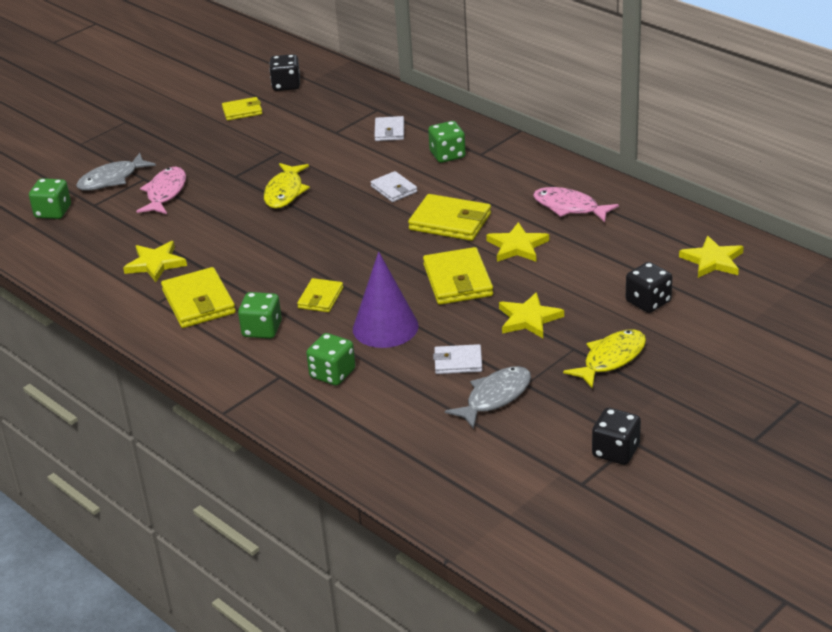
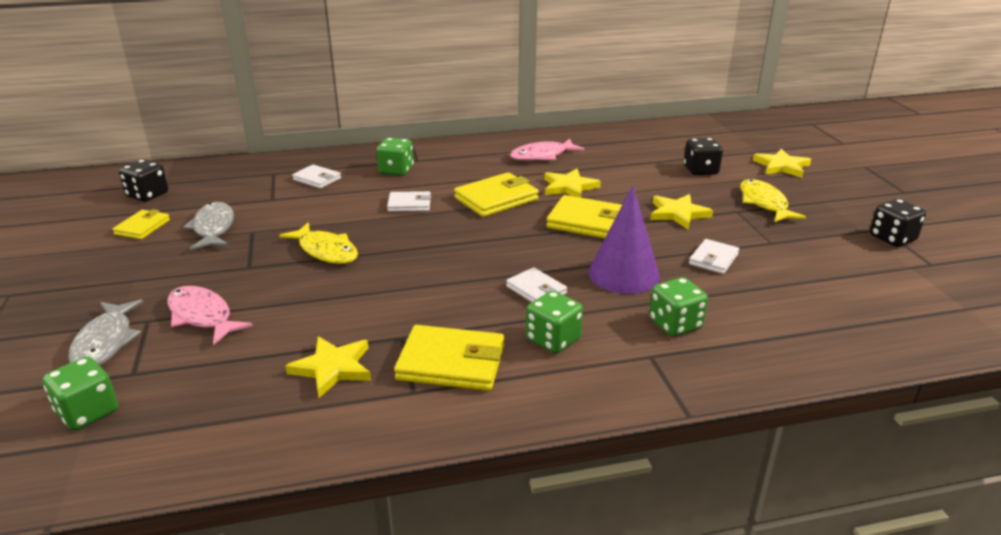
camera: 60 degrees left, 5 degrees down
yellow wallet [297,278,343,312] -> white wallet [506,267,567,302]
grey fish [445,366,531,429] -> grey fish moved to [183,202,234,250]
yellow star [679,236,744,278] -> yellow star moved to [753,149,811,178]

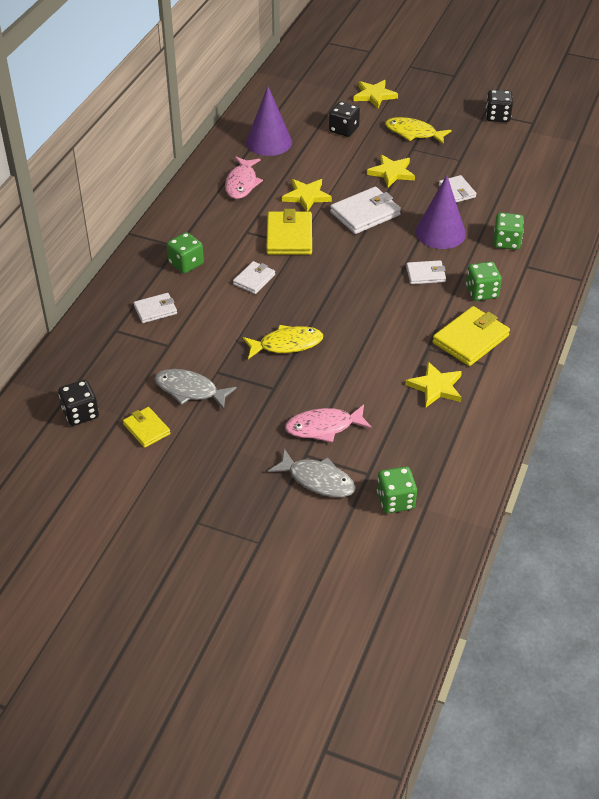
camera: 55 degrees left, 15 degrees up
yellow wallet [546,195,622,239] -> white wallet [330,187,401,234]
none -> purple cone [246,86,292,156]

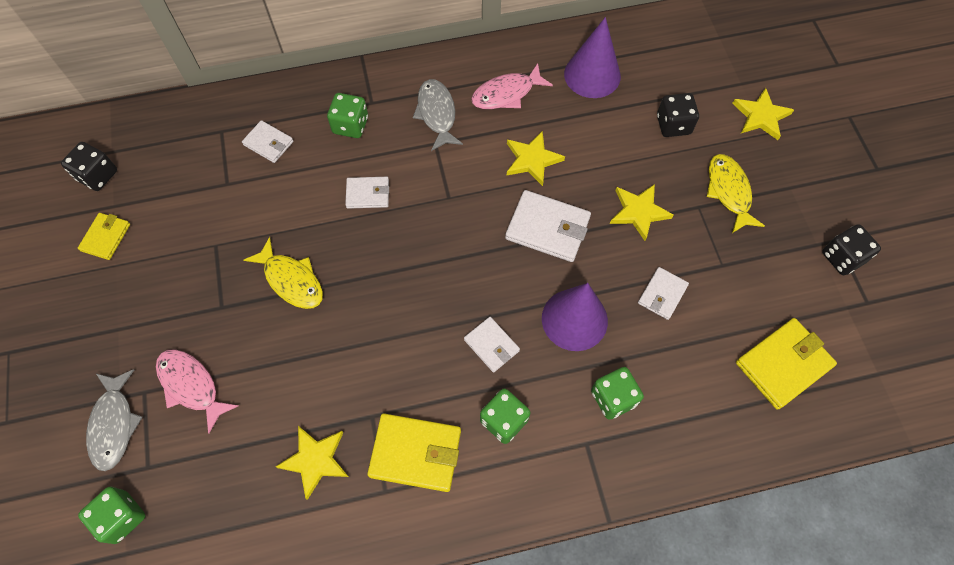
camera: 55 degrees right, 20 degrees up
grey fish [154,369,237,409] -> grey fish moved to [413,79,463,151]
yellow wallet [266,209,312,255] -> yellow wallet moved to [736,318,837,410]

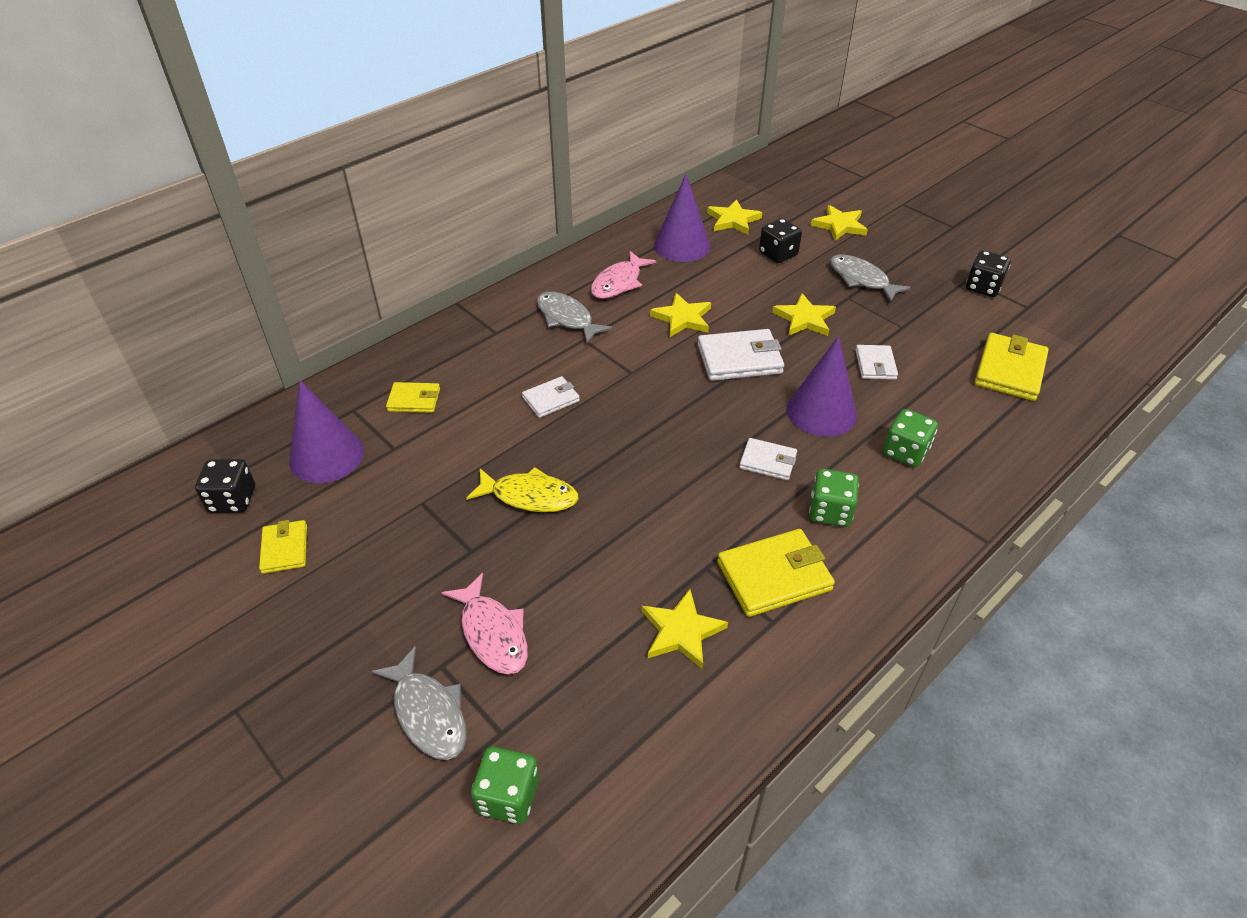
camera: 30 degrees left, 20 degrees down
pink fish [156,349,238,434] -> pink fish turned 135 degrees counterclockwise [441,573,528,675]
white wallet [242,120,293,163] -> yellow wallet [386,382,440,413]
green dice [327,93,368,138] -> none
yellow fish [707,154,765,233] -> grey fish [830,254,911,302]
none -> purple cone [289,380,364,483]
none -> yellow star [707,199,762,234]

